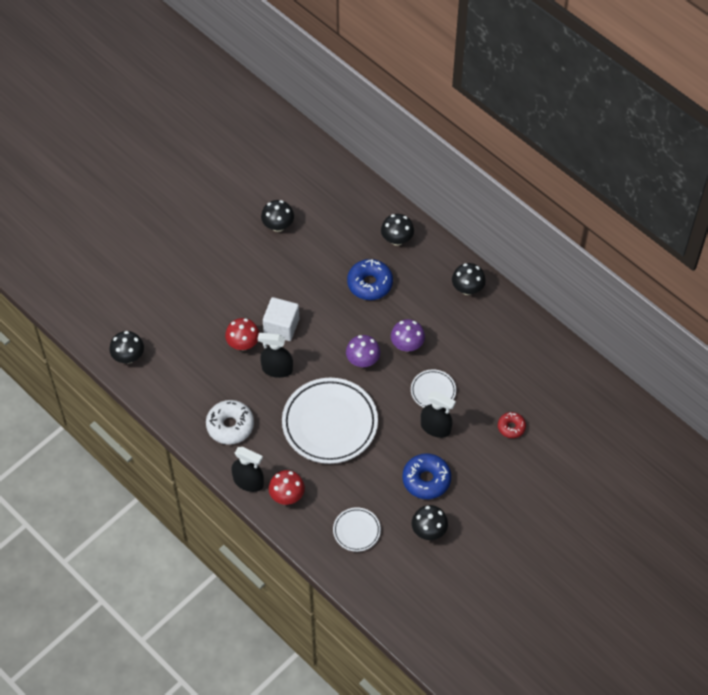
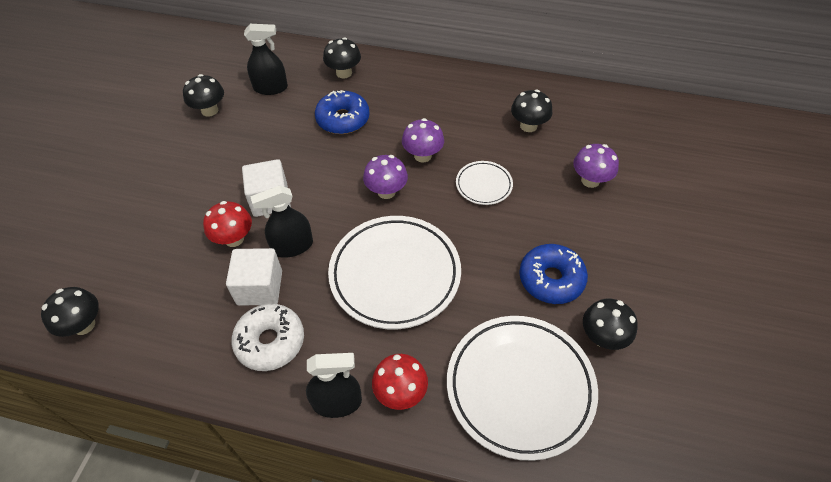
camera: 30 degrees left, 5 degrees down
white plate [333,507,381,552] -> white plate [447,316,598,461], size x2.08
black spray bottle [421,392,456,438] -> black spray bottle moved to [244,24,288,95]
black mushroom [452,263,486,295] -> black mushroom moved to [511,90,552,132]
red donut [498,412,526,438] -> purple mushroom [573,144,619,188]
none -> white cube [226,248,282,306]

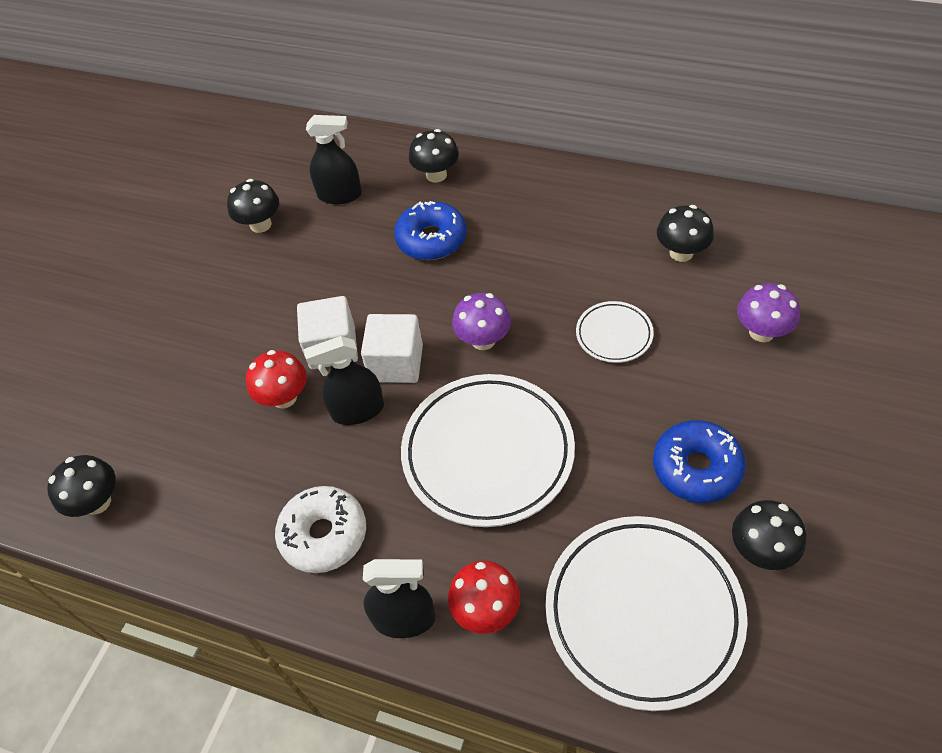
camera: 10 degrees right, 0 degrees up
white cube [226,248,282,306] -> white cube moved to [361,314,423,383]
purple mushroom [402,118,444,162] -> none

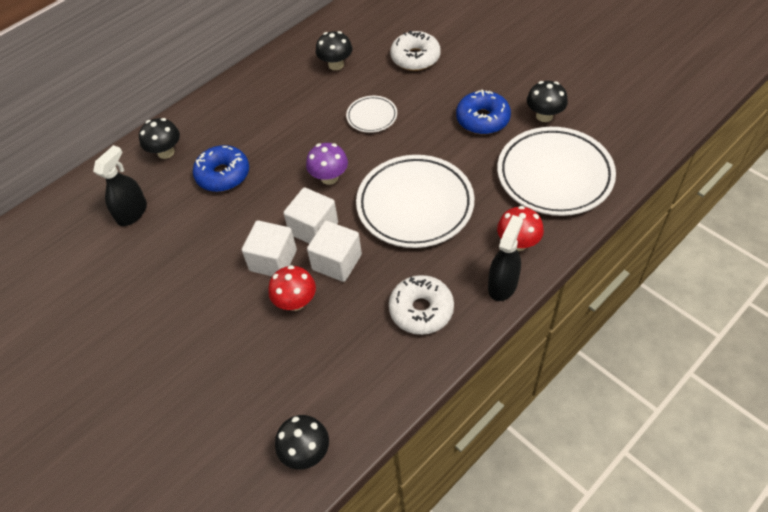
camera: 65 degrees left, 0 degrees up
black mushroom [227,179,279,233] -> none
black spray bottle [304,336,384,425] -> white cube [307,221,362,282]
purple mushroom [737,283,800,342] -> white donut [390,30,440,71]

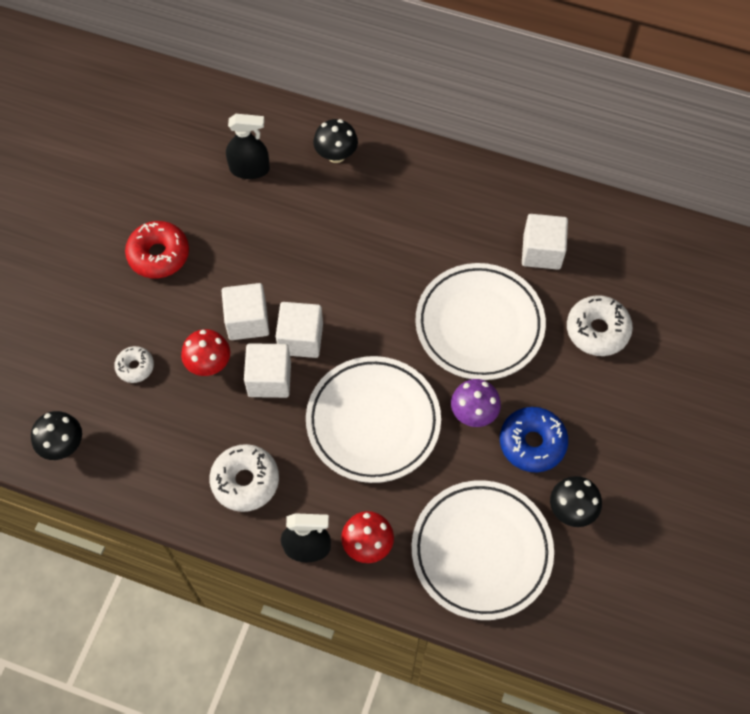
camera: 60 degrees right, 10 degrees up
blue donut [193,145,249,192] -> none
purple mushroom [306,143,348,185] -> purple mushroom moved to [451,379,501,427]
black mushroom [316,31,353,70] -> white cube [522,214,568,270]
white plate [346,96,397,133] -> white plate [415,263,546,380], size x2.08
none -> white donut [114,346,154,383]
none -> red donut [125,221,189,278]

